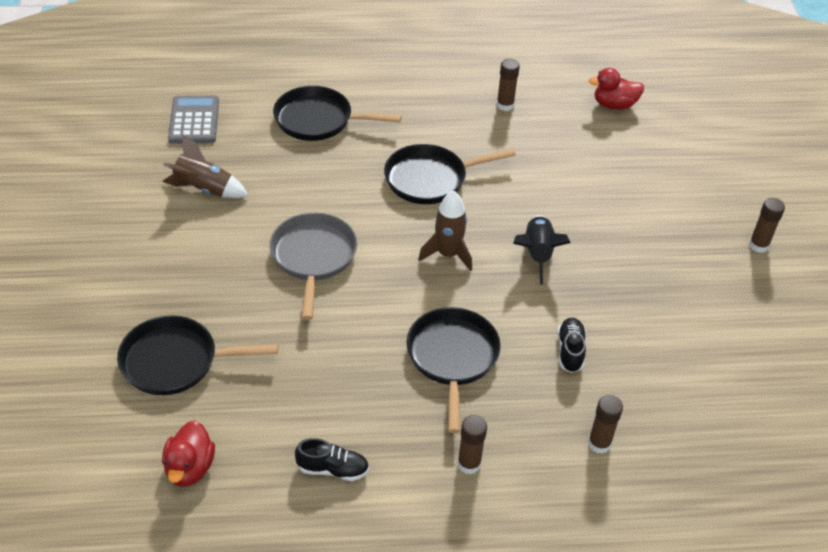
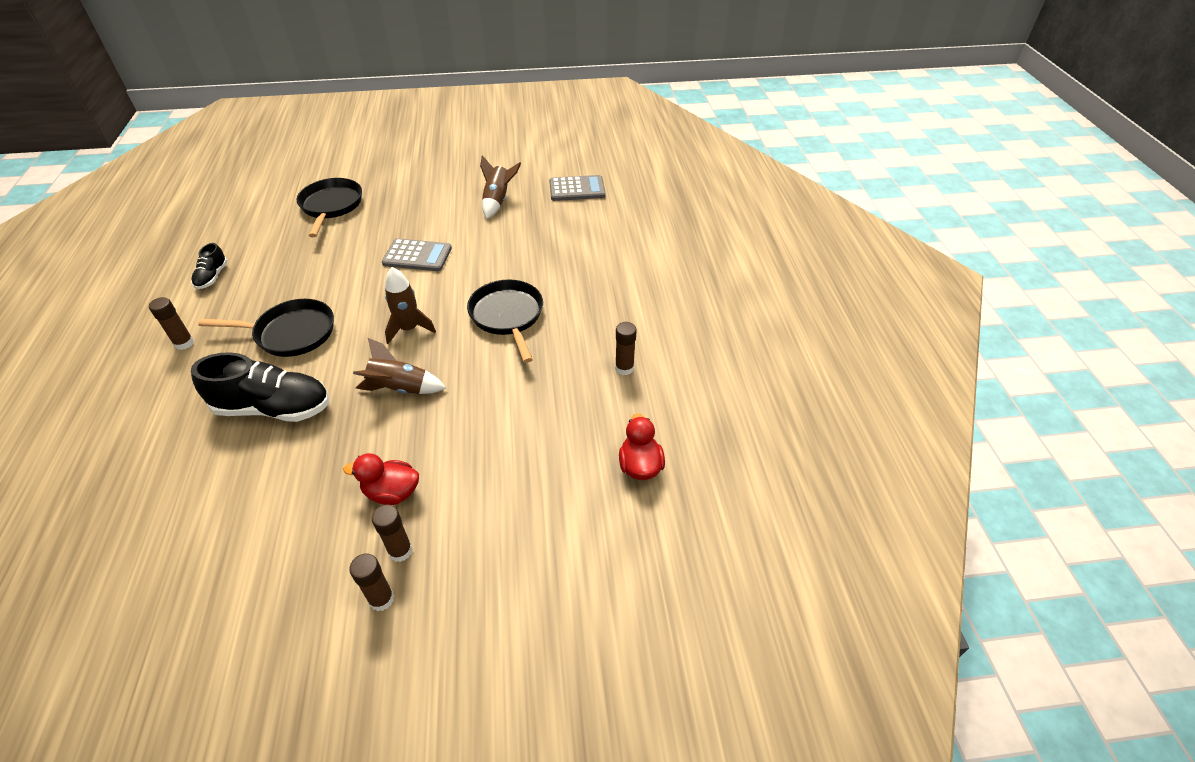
camera: 90 degrees right, 0 degrees up
red duck [162,420,215,487] -> red duck moved to [343,453,419,505]
grey pan [270,213,357,320] -> grey calculator [382,238,452,271]
black pan [273,86,402,141] -> none
black rocket [513,215,571,285] -> brown rocket [353,338,446,394]
black shoe [557,318,586,373] -> black shoe [191,352,329,422], size x1.99
brown glue stick [588,395,623,454] -> brown glue stick moved to [372,505,413,562]

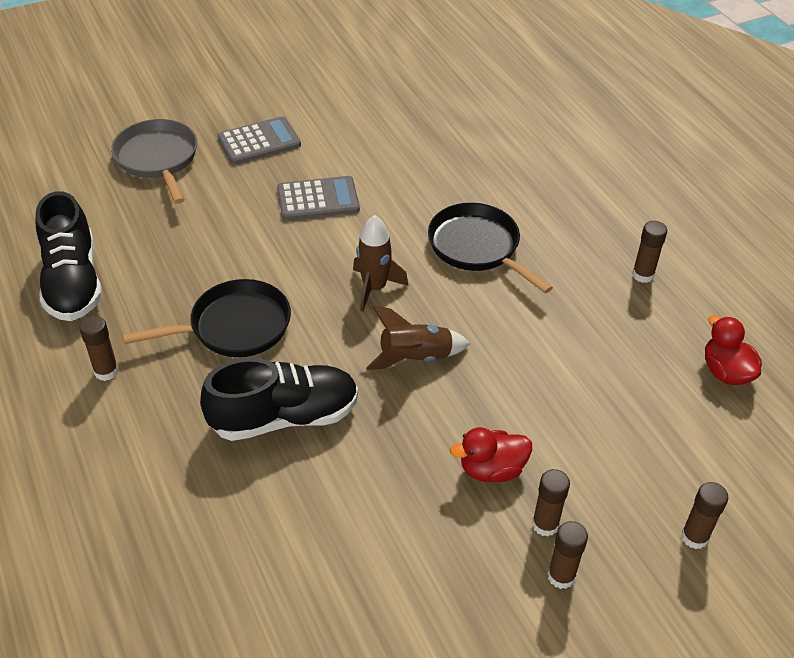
camera: 20 degrees left, 0 degrees up
black shoe [191,243,228,289] -> black shoe [35,191,102,321], size x1.99
black pan [297,178,362,237] -> grey pan [111,119,197,204]
brown rocket [480,155,521,219] -> none
grey calculator [549,175,606,201] -> grey calculator moved to [218,116,301,165]
none -> brown glue stick [681,482,728,549]

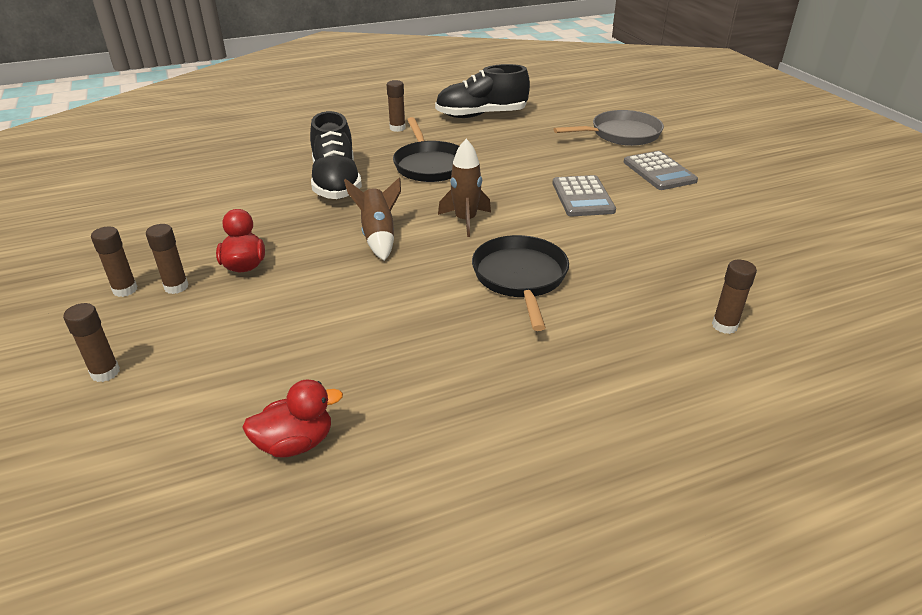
camera: 95 degrees right, 10 degrees down
black pan [428,203,553,293] -> black pan turned 60 degrees counterclockwise [472,235,569,331]
brown glue stick [632,221,667,283] -> brown glue stick moved to [712,260,757,334]

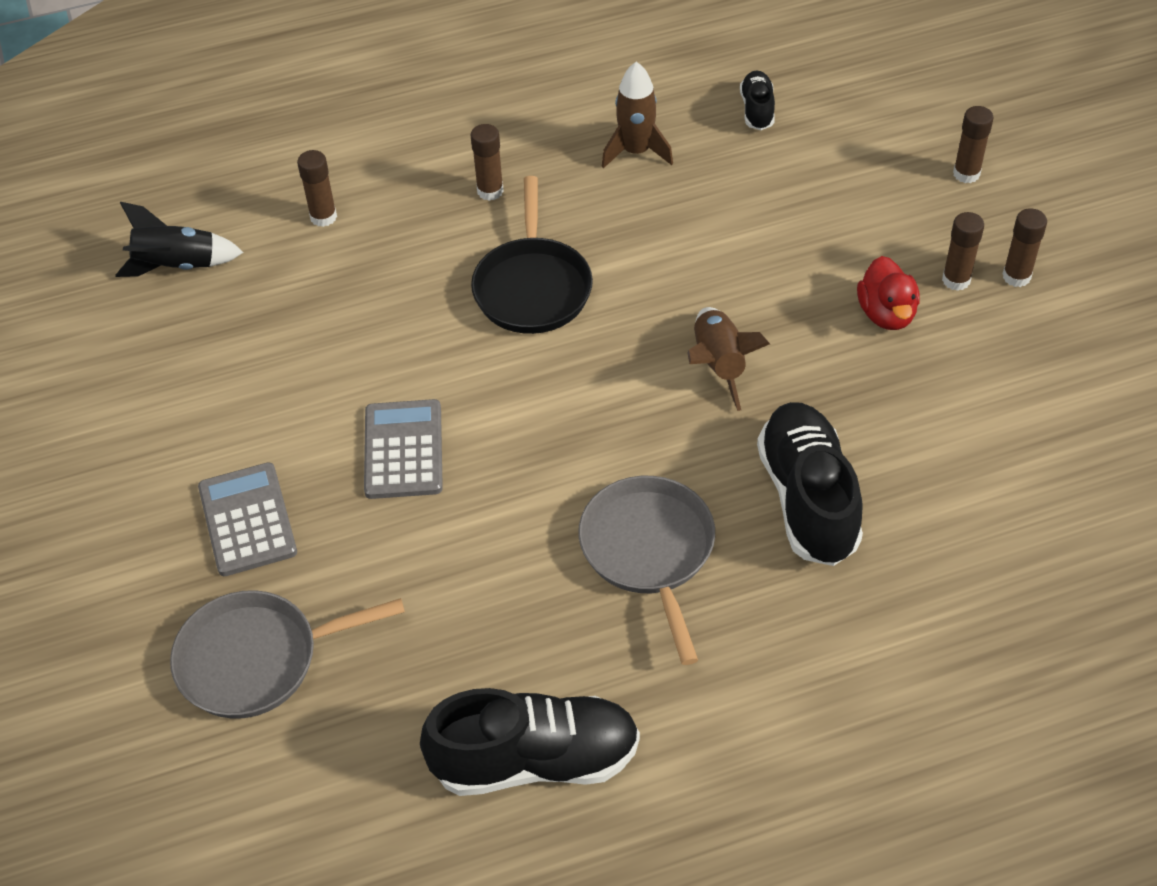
camera: 175 degrees left, 15 degrees up
red duck [242,379,343,458] -> black shoe [740,71,775,130]
brown glue stick [387,80,406,132] -> brown glue stick moved to [471,124,504,201]
black pan [393,117,459,182] -> grey pan [578,476,715,665]
brown rocket [438,139,491,237] -> brown rocket moved to [602,62,673,168]
none -> black rocket [115,202,244,277]

